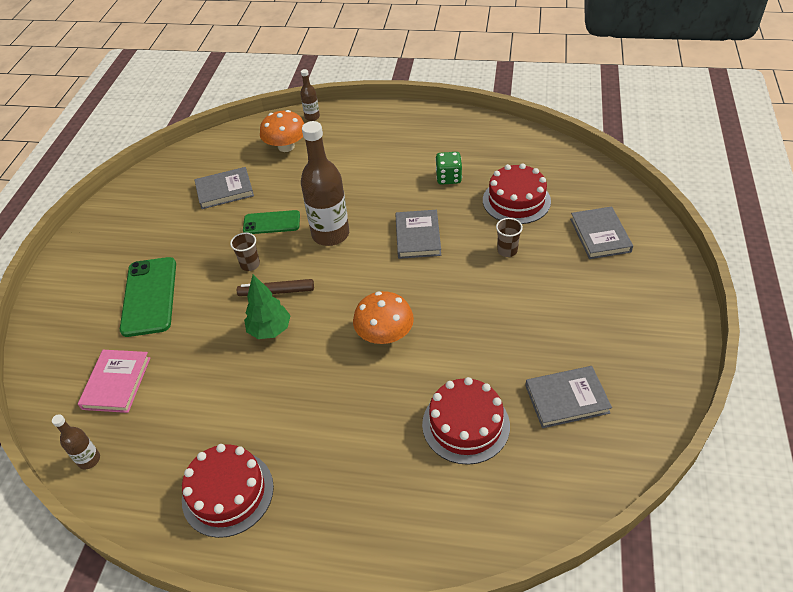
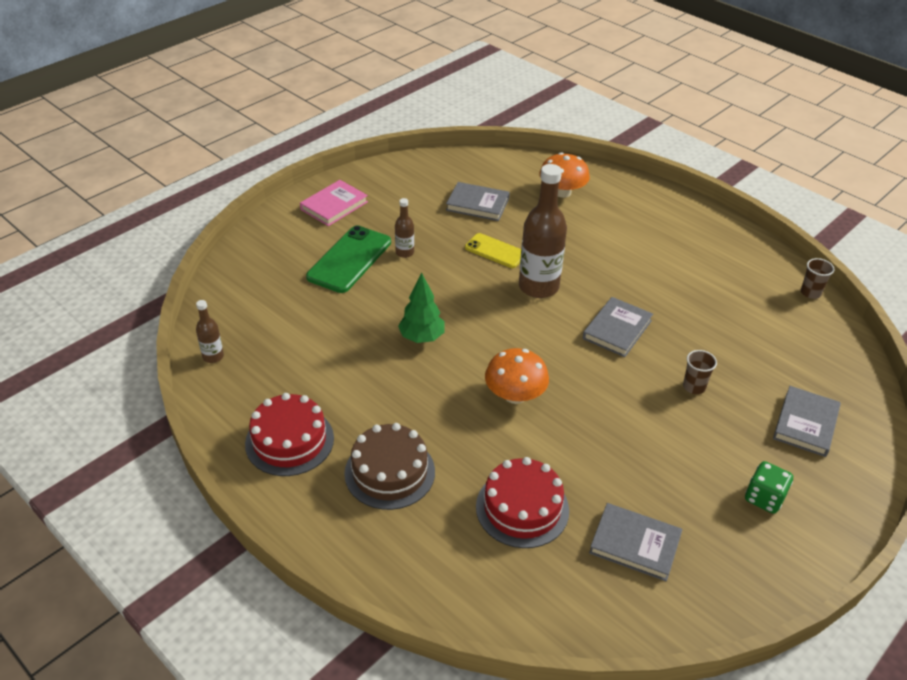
camera: 30 degrees right, 5 degrees down
pink book [78,350,150,413] -> pink book moved to [300,180,368,226]
brown cup [230,233,260,271] -> brown cup moved to [801,258,834,299]
brown marker [237,279,314,296] -> none
green phone [243,210,300,234] -> yellow phone [465,233,521,268]
brown bottle [300,69,320,121] -> brown bottle moved to [395,198,414,258]
green dice [435,152,462,185] -> green dice moved to [745,461,793,514]
red cake [483,163,551,224] -> none
none -> brown cake [344,423,435,510]

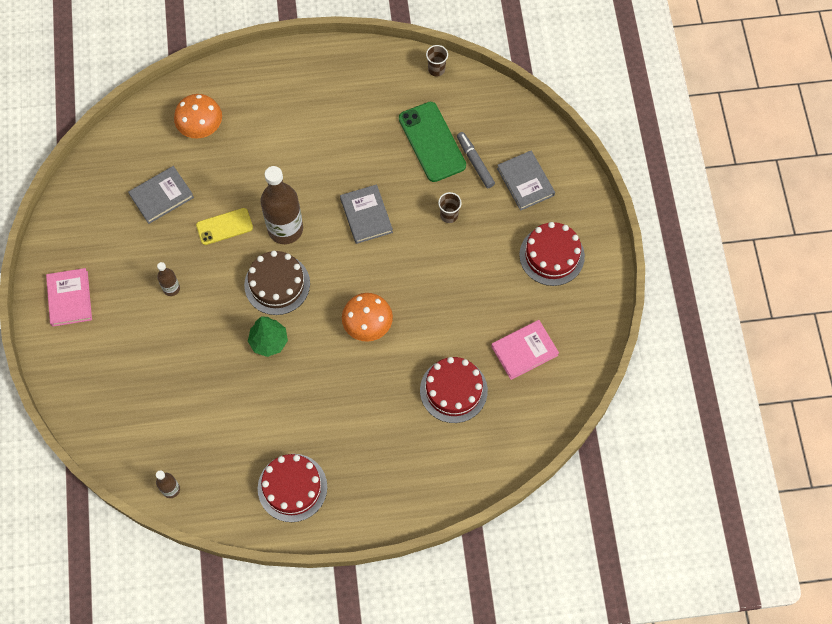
camera: 50 degrees left, 25 degrees up
green phone [306,226,391,293] -> green phone moved to [399,102,466,182]
brown cake [344,423,435,510] -> brown cake moved to [244,251,310,315]
grey book [589,503,682,581] -> pink book [491,320,559,380]
green dice [745,461,793,514] -> red cake [519,222,585,286]
none -> grey marker [457,132,495,188]

